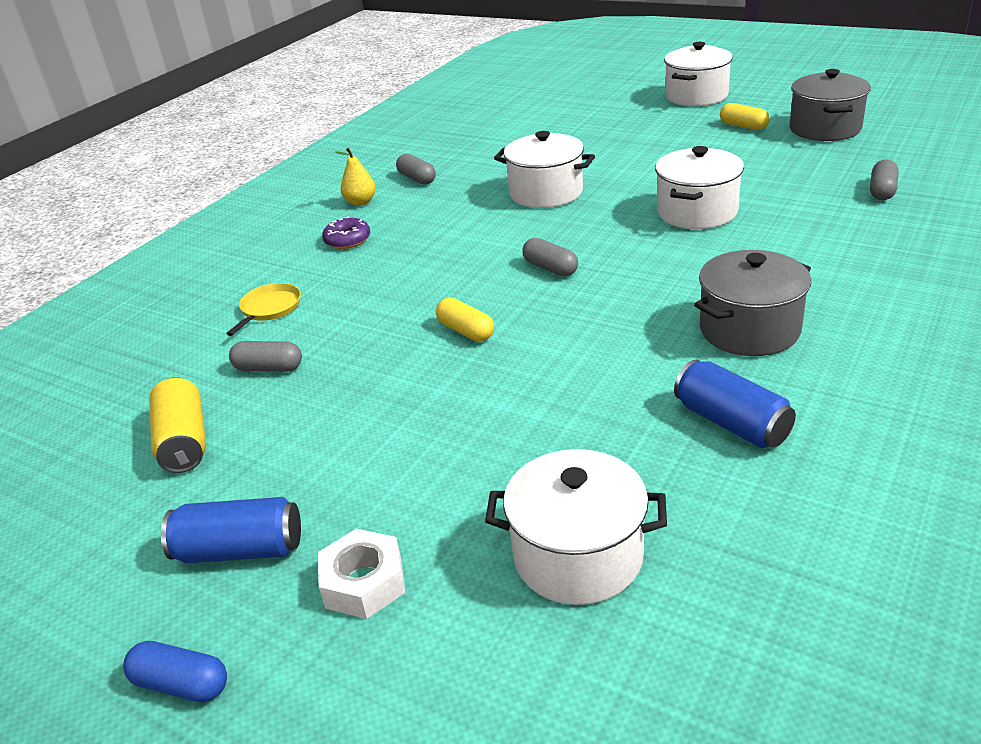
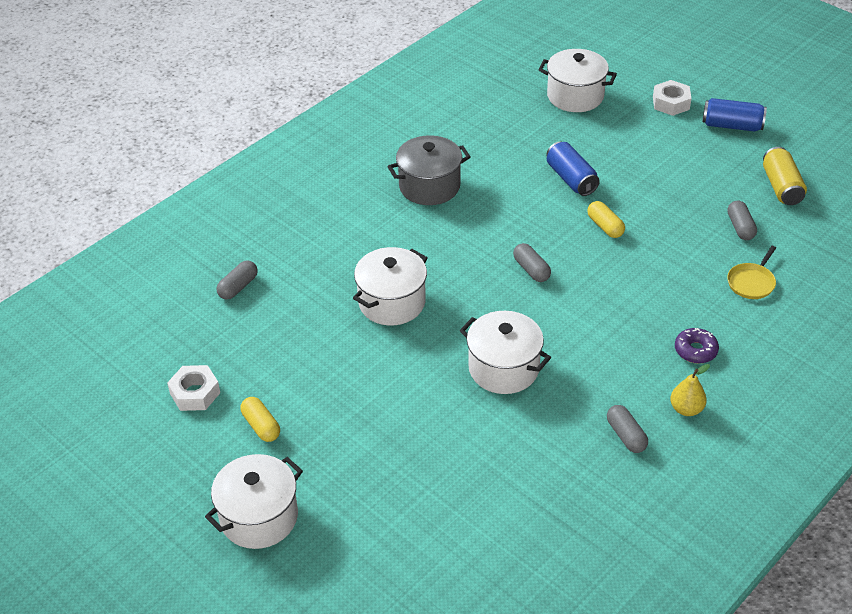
camera: 170 degrees left, 10 degrees up
blue capsule [123,641,227,702] -> none
grey capsule [229,341,302,372] -> grey capsule turned 60 degrees clockwise [727,200,757,240]
blue can [674,360,796,448] -> blue can moved to [546,141,600,196]
grey pot [789,69,871,141] -> white nut [167,365,220,411]

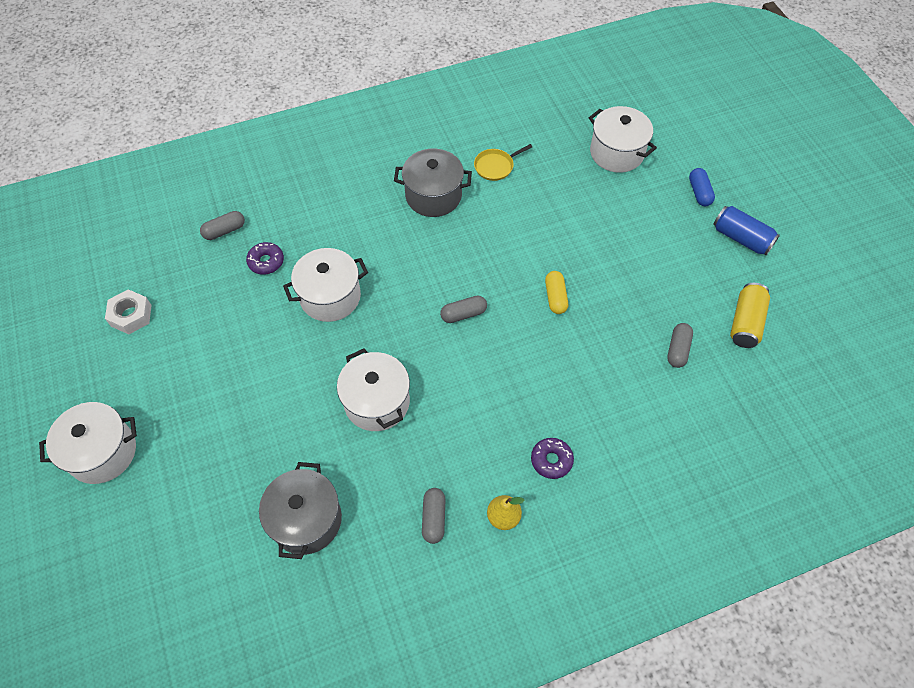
camera: 25 degrees right, 15 degrees up
yellow capsule [241,397,280,442] -> none
grey capsule [513,243,551,282] -> grey capsule turned 75 degrees clockwise [440,296,487,323]
blue can [546,141,600,196] -> none
white nut [653,80,692,116] -> blue capsule [689,168,715,206]
yellow pan [727,246,776,299] -> yellow pan moved to [474,144,532,181]
none -> purple donut [246,242,284,275]
none -> grey pot [259,462,342,559]

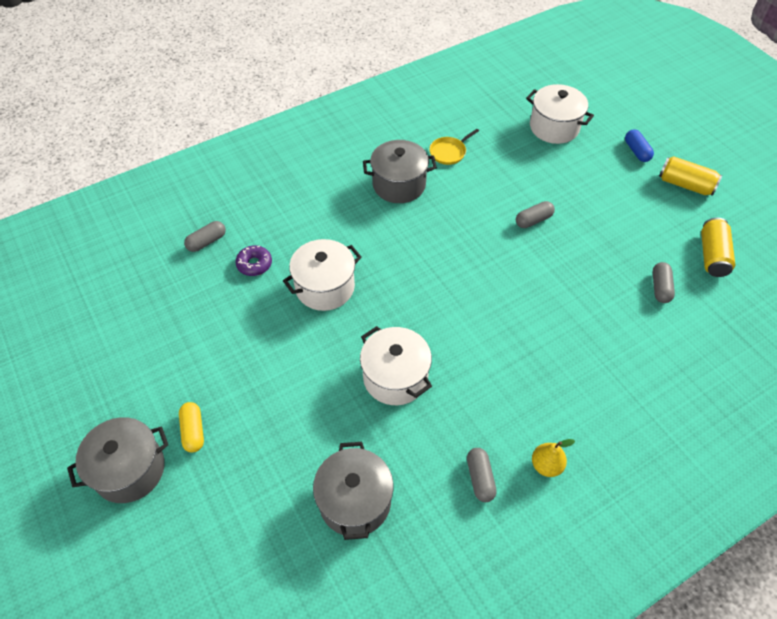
camera: 10 degrees left, 5 degrees down
white pot [39,402,137,484] -> grey pot [67,417,168,503]
white nut [105,289,152,334] -> none
grey capsule [440,296,487,323] -> grey capsule moved to [516,201,555,228]
purple donut [531,438,574,479] -> none
yellow capsule [545,271,568,314] -> yellow capsule moved to [179,402,204,452]
blue can [713,206,780,255] -> yellow can [659,156,722,196]

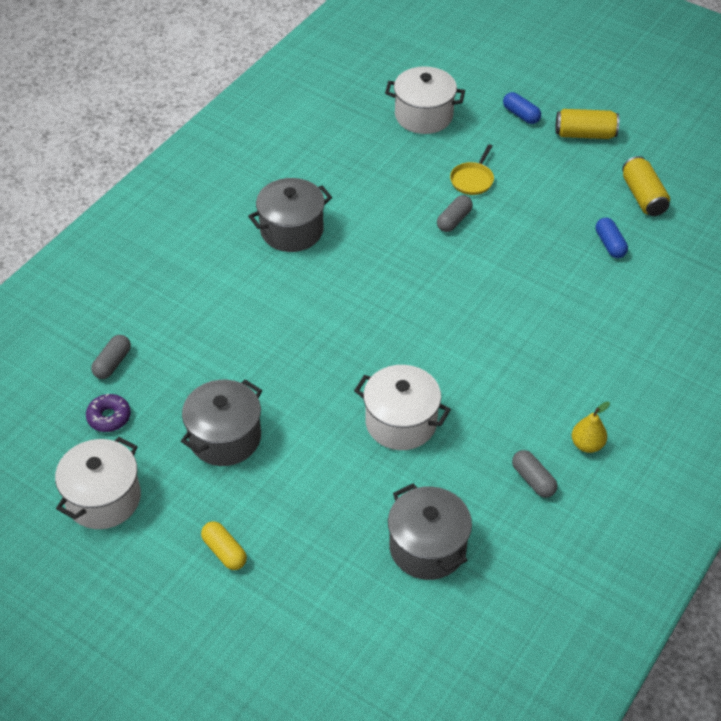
camera: 25 degrees left, 5 degrees down
grey pot [67,417,168,503] -> grey pot moved to [181,379,262,466]
purple donut [235,245,272,276] -> purple donut moved to [86,394,131,432]
white pot [283,239,362,311] -> white pot moved to [55,437,141,529]
yellow pan [429,129,479,165] -> yellow pan moved to [450,144,494,195]
grey capsule [653,262,675,303] -> blue capsule [596,218,628,258]

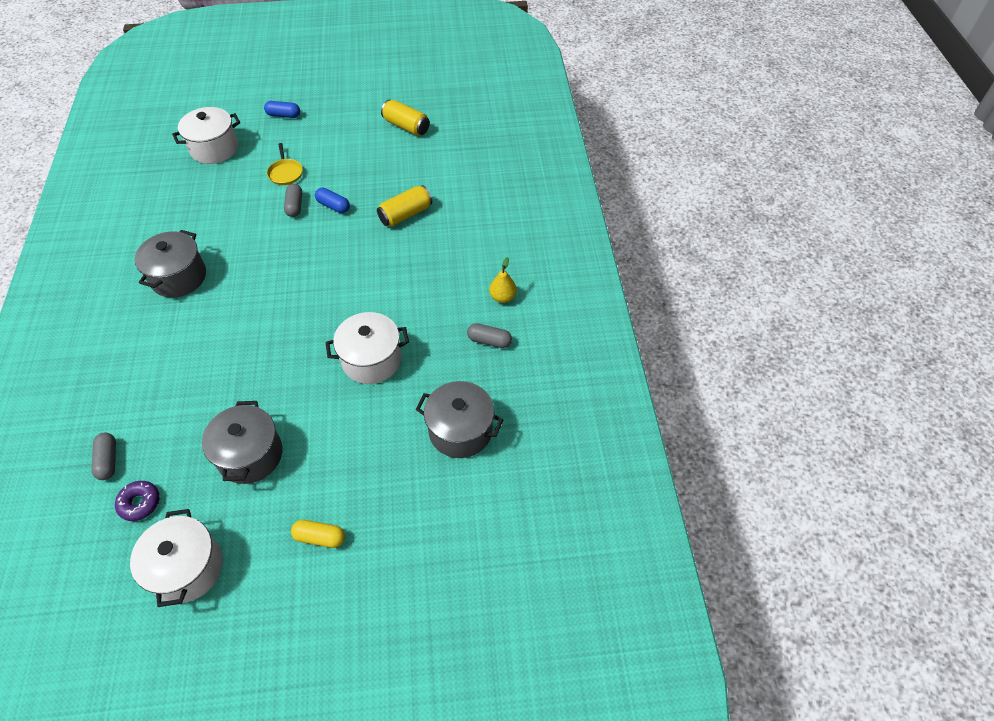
camera: 40 degrees left, 5 degrees up
yellow can [556,109,619,139] -> yellow can moved to [377,185,432,227]
blue capsule [596,218,628,258] -> blue capsule moved to [315,188,350,213]

